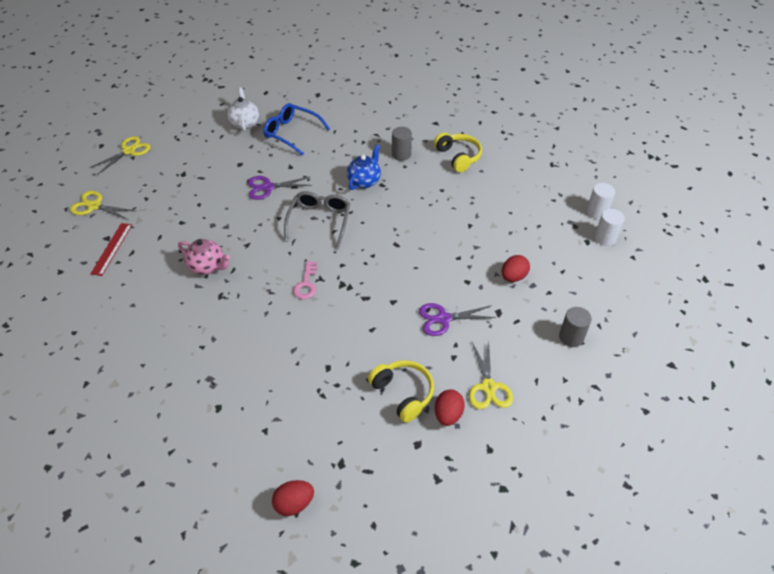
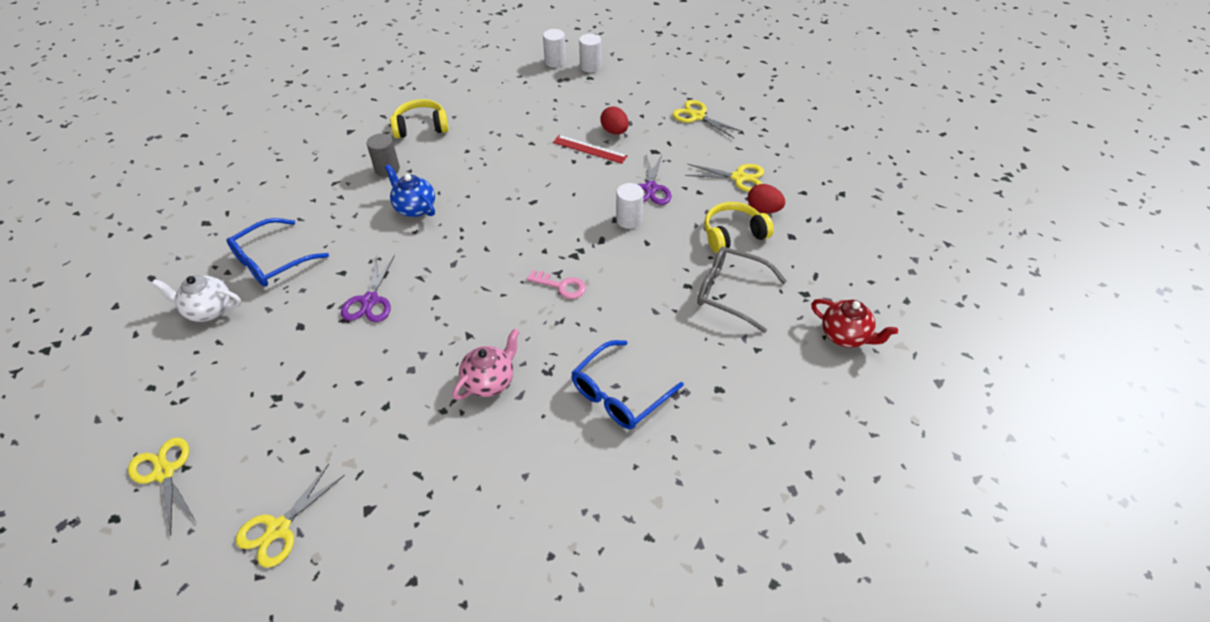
camera: 75 degrees left, 0 degrees up
red ruler [90,223,132,276] -> red ruler moved to [553,135,628,164]
red egg [272,480,314,516] -> red teapot [811,299,898,348]
grey glasses [284,191,350,248] -> grey glasses moved to [697,247,787,333]
grey cylinder [559,307,592,347] -> yellow scissors [672,100,743,138]
none -> blue glasses [571,340,684,430]
none -> white cylinder [616,183,644,229]

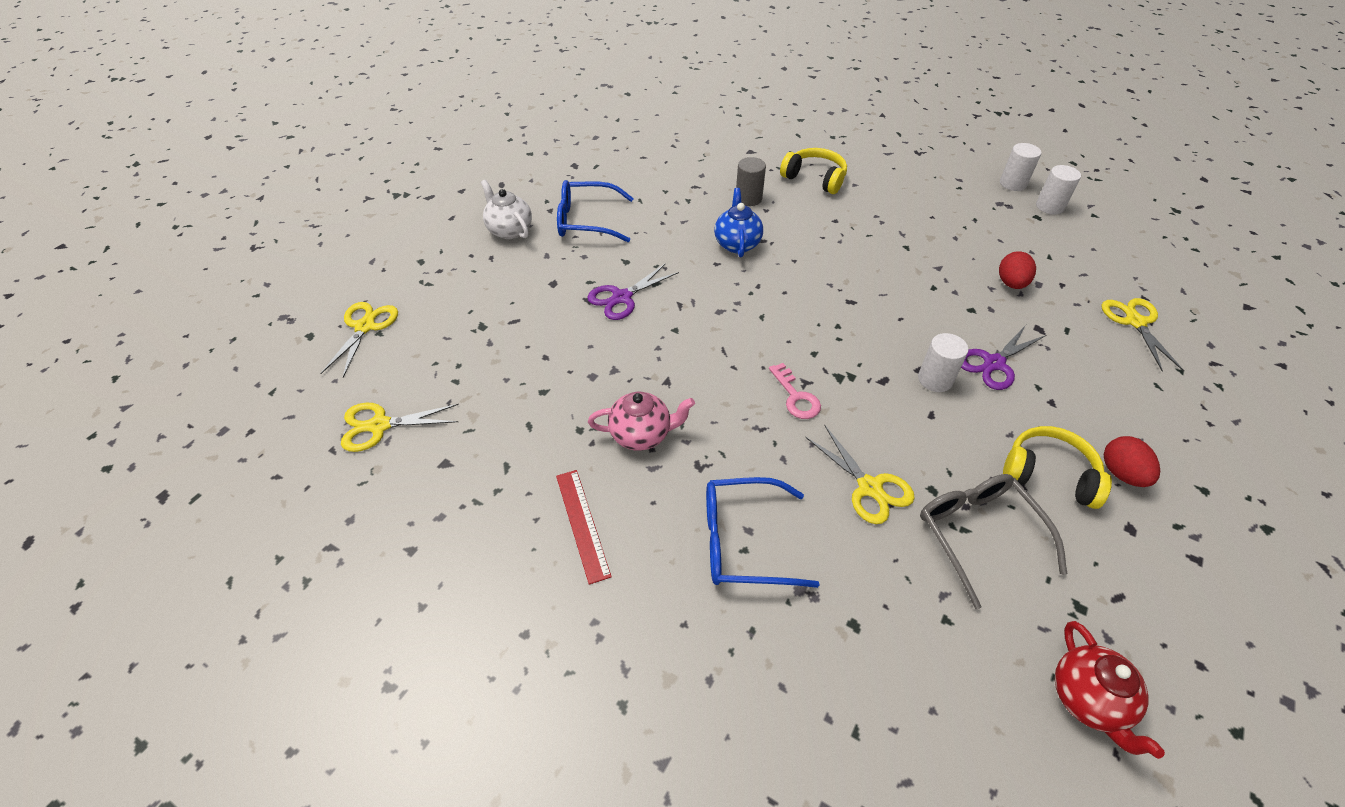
camera: 45 degrees right, 0 degrees up
red ruler [553,135,628,164] -> red ruler moved to [556,470,612,585]
yellow scissors [685,164,764,192] -> yellow scissors moved to [805,425,915,524]

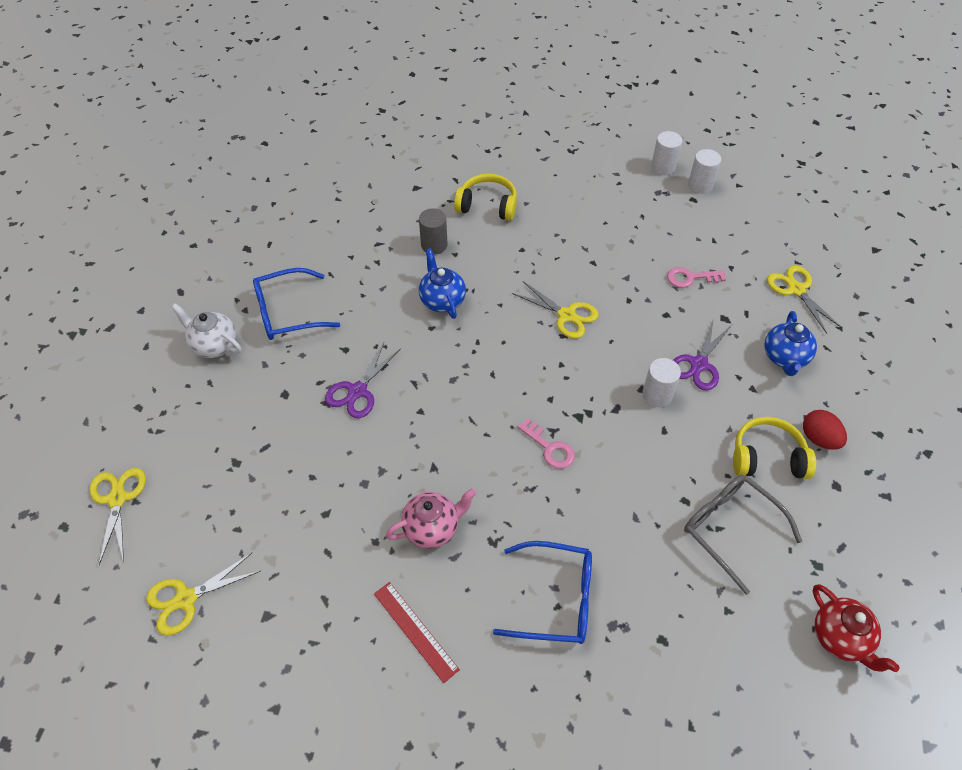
camera: 20 degrees left, 5 degrees up
blue glasses [706,477,820,588] -> blue glasses turned 150 degrees counterclockwise [493,541,592,644]
yellow scissors [805,425,915,524] -> yellow scissors moved to [512,281,598,339]
red egg [999,251,1036,289] -> pink key [667,267,726,288]
none -> blue teapot [764,311,817,376]

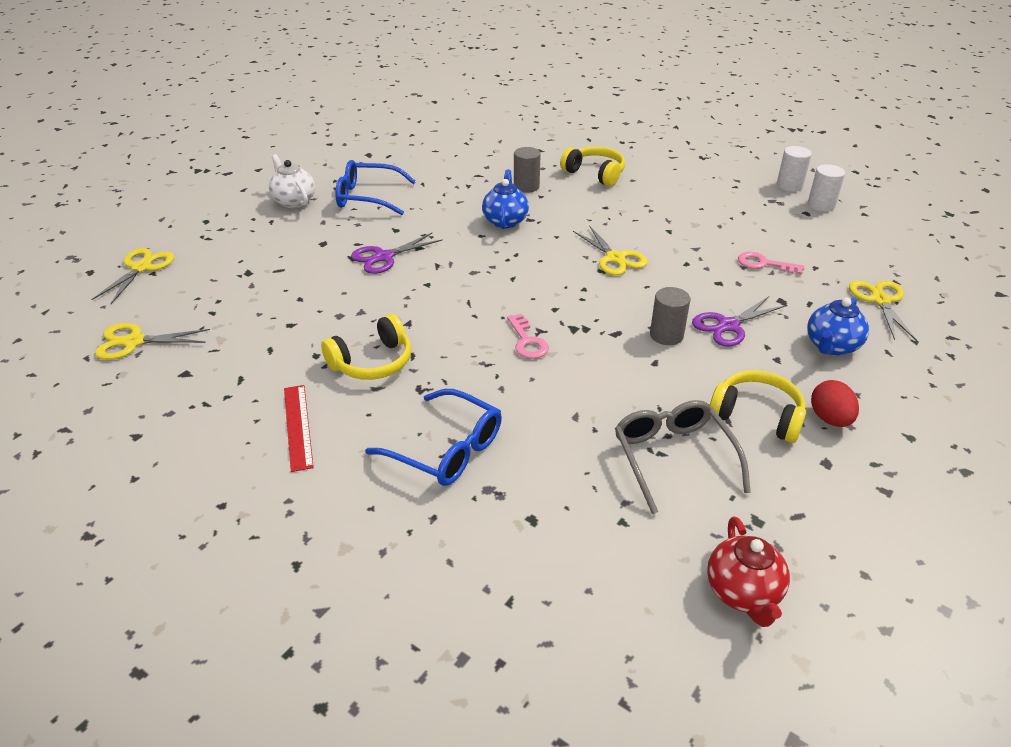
camera: 25 degrees right, 15 degrees down
pink teapot [386,488,476,549] -> yellow headphones [321,314,411,380]
white cylinder [642,358,681,407] -> grey cylinder [650,287,690,345]

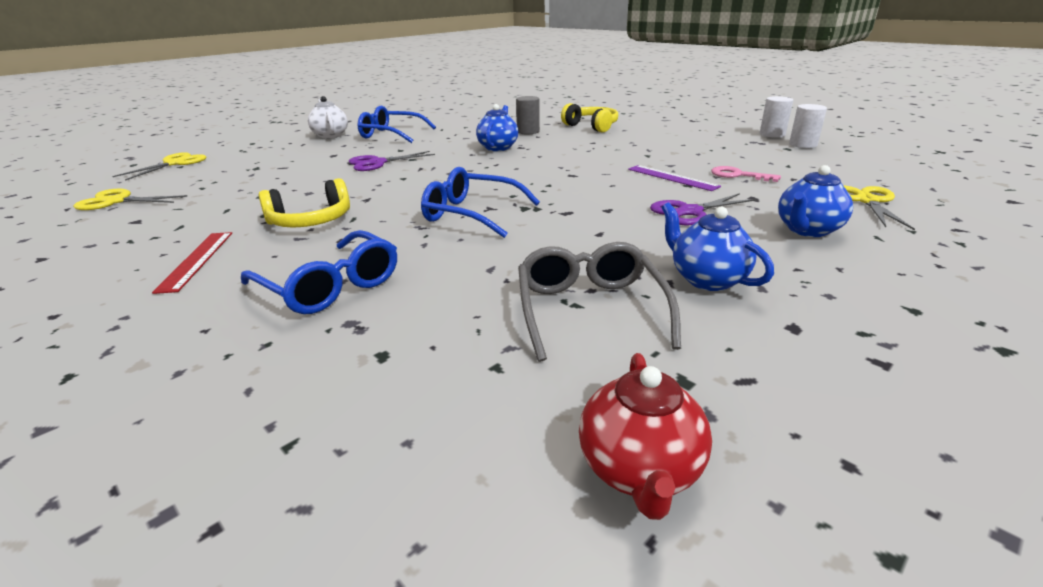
camera: 10 degrees right, 10 degrees down
pink key [507,314,549,359] -> blue glasses [421,167,540,238]
yellow scissors [573,225,648,275] -> none
grey cylinder [650,287,690,345] -> none
yellow headphones [710,370,806,443] -> blue teapot [661,202,774,291]
red egg [811,380,859,427] -> none
none -> purple ruler [628,165,721,191]

